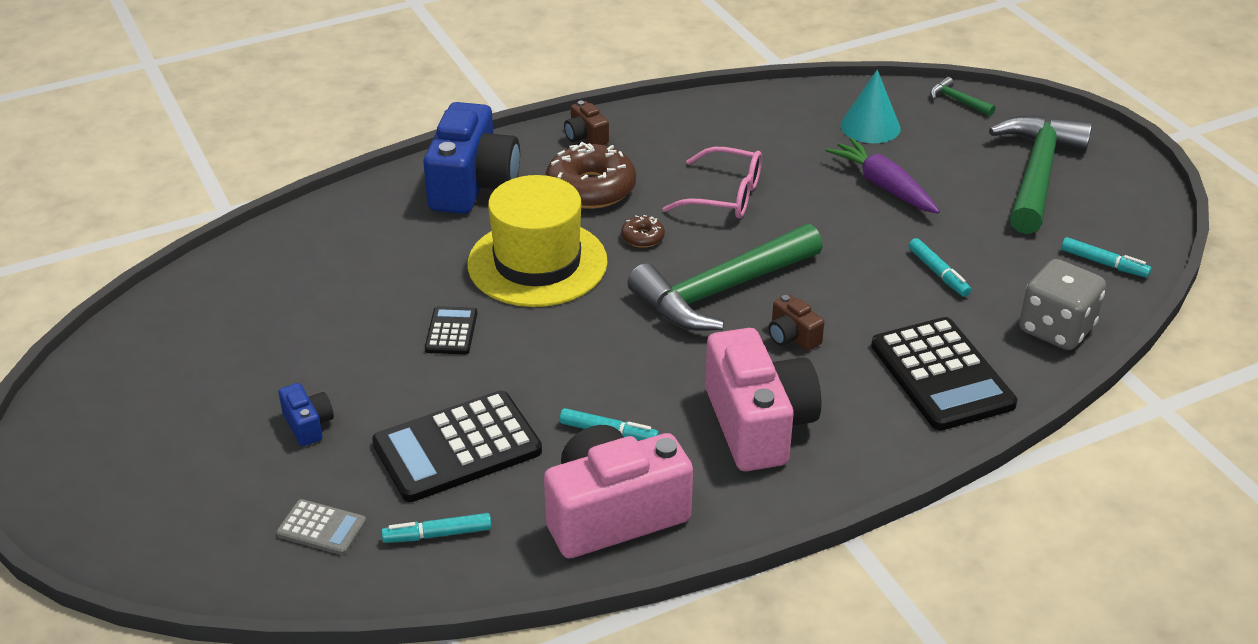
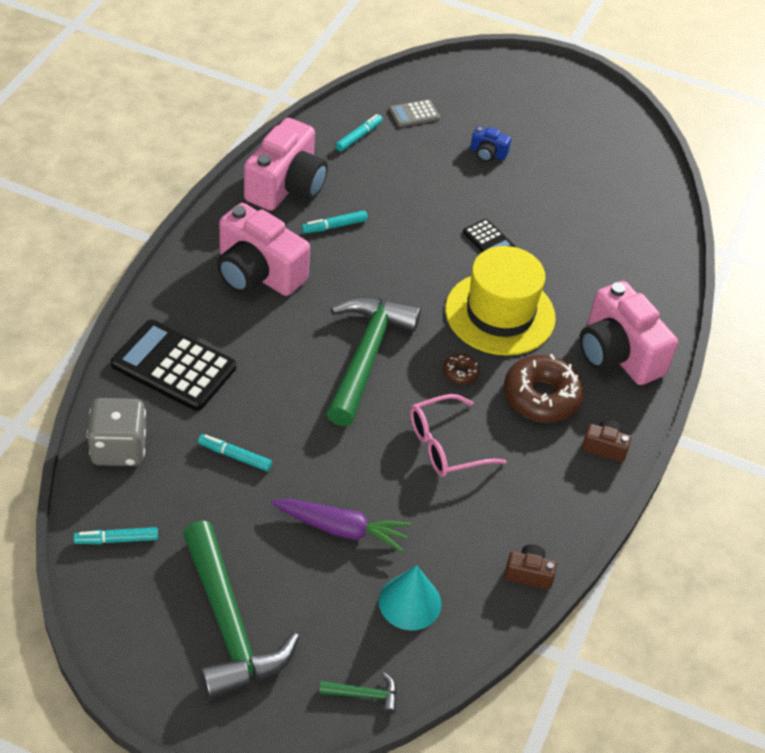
camera: 135 degrees right, 10 degrees up
black calculator [372,390,542,502] -> none
blue camera [423,102,520,214] -> pink camera [580,281,678,385]
brown camera [768,294,824,351] -> brown camera moved to [504,544,557,590]

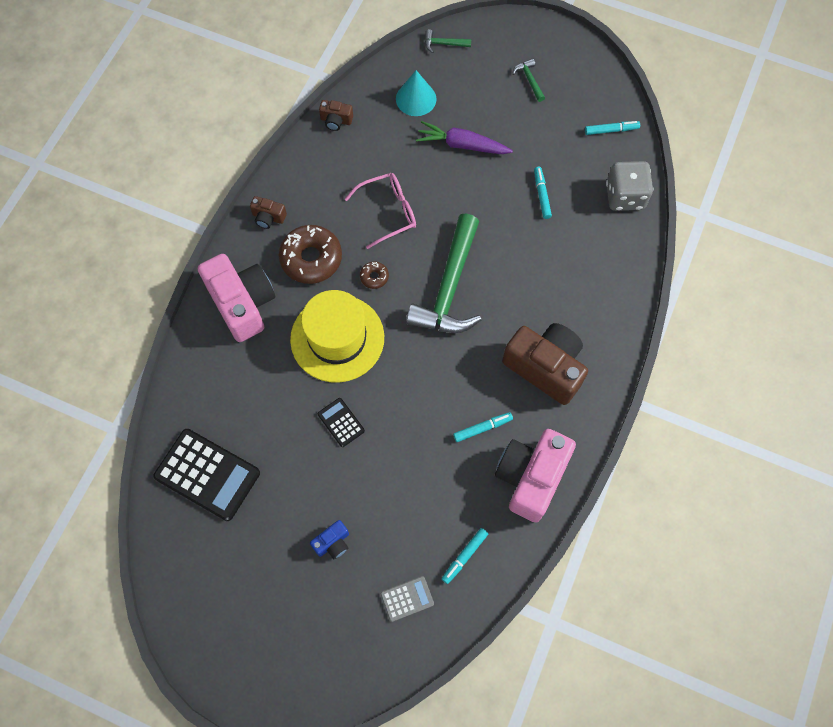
camera: 175 degrees left, 20 degrees up
black calculator [111,319,236,411] -> black calculator moved to [153,429,260,521]
green hammer [183,521,299,699] -> green hammer [512,59,545,102], size x0.40
turquoise marker [198,434,272,471] -> turquoise marker turned 120 degrees counterclockwise [534,167,552,219]
pink camera [217,203,310,296] -> brown camera [502,323,588,405]
blue camera [471,126,511,162] -> blue camera turned 120 degrees clockwise [310,520,349,559]

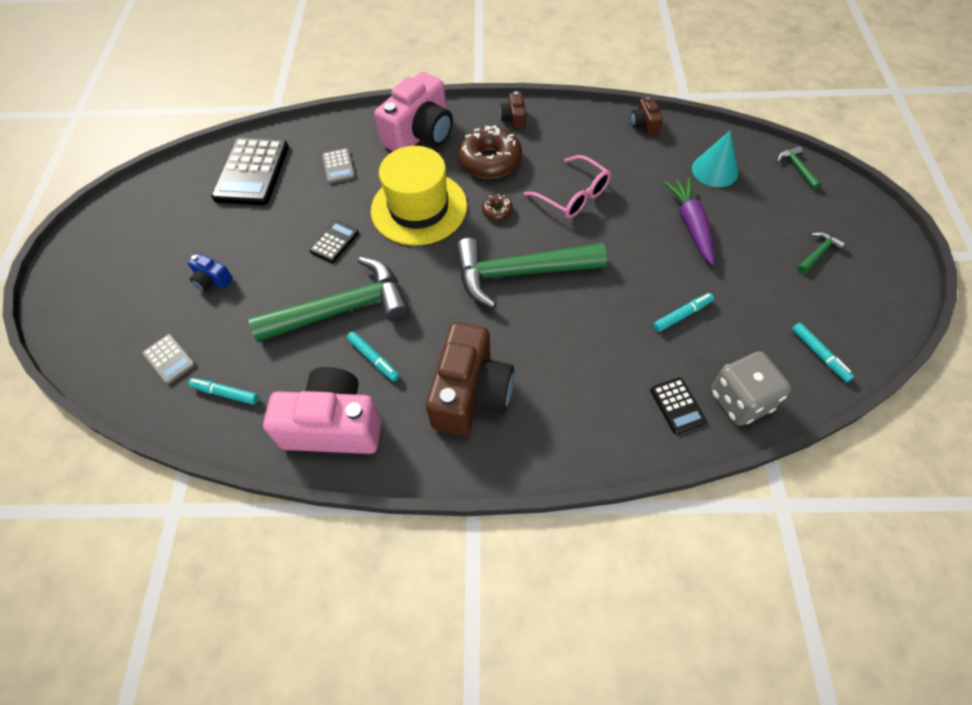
camera: 70 degrees right, 10 degrees down
none -> green hammer [249,257,410,342]
none -> grey calculator [322,148,355,184]
none -> black calculator [650,377,707,434]

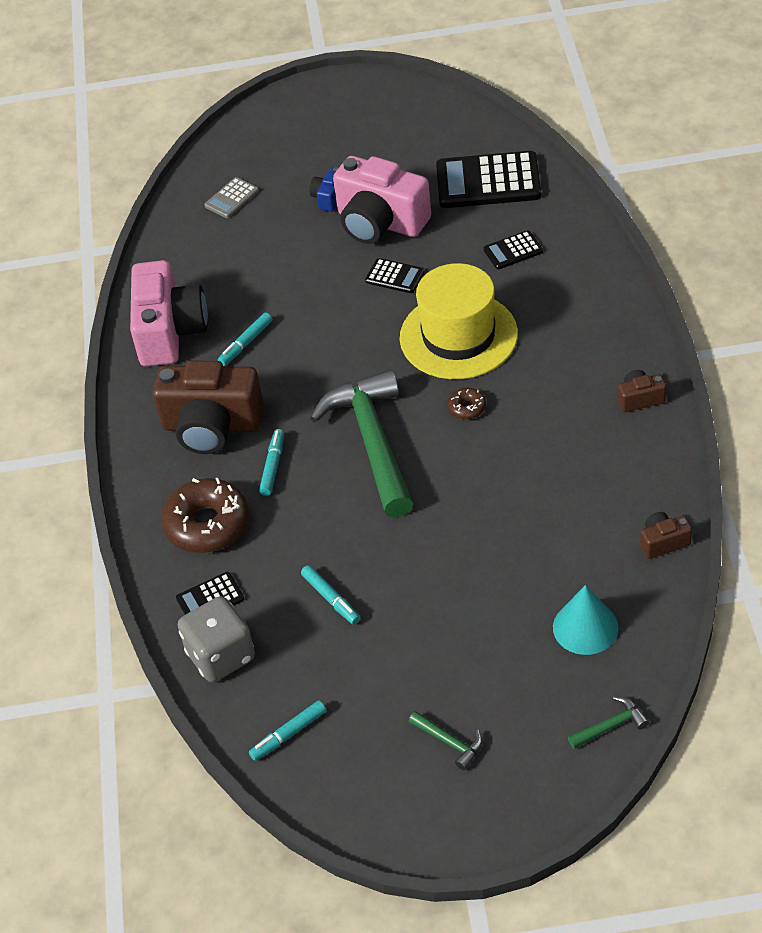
camera: 85 degrees right, 10 degrees down
turquoise marker [188,378,259,405] -> turquoise marker moved to [259,429,284,496]
green hammer [249,257,410,342] -> none
grey calculator [322,148,355,184] -> black calculator [483,230,543,269]
pink camera [374,72,453,151] -> pink camera moved to [333,156,431,244]
brown donut [458,125,522,179] -> brown donut moved to [161,478,249,553]
pink glasses [524,155,611,219] -> none
purple carrot [663,178,714,265] -> none

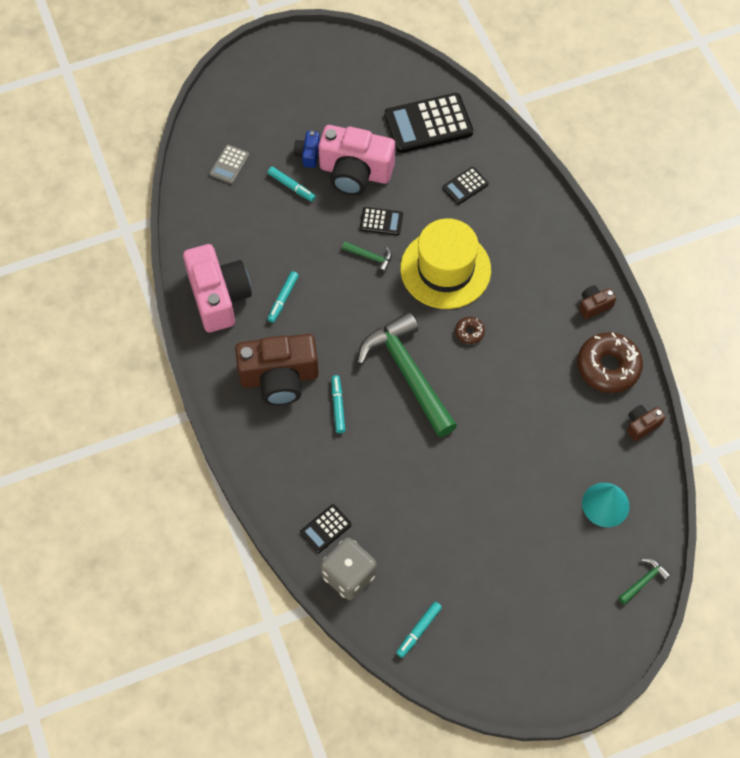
camera: 20 degrees left, 15 degrees up
brown donut [161,478,249,553] -> brown donut moved to [577,332,643,393]
turquoise marker [301,565,360,625] -> turquoise marker moved to [268,167,316,201]
green hammer [409,711,483,770] -> green hammer moved to [342,241,392,273]

